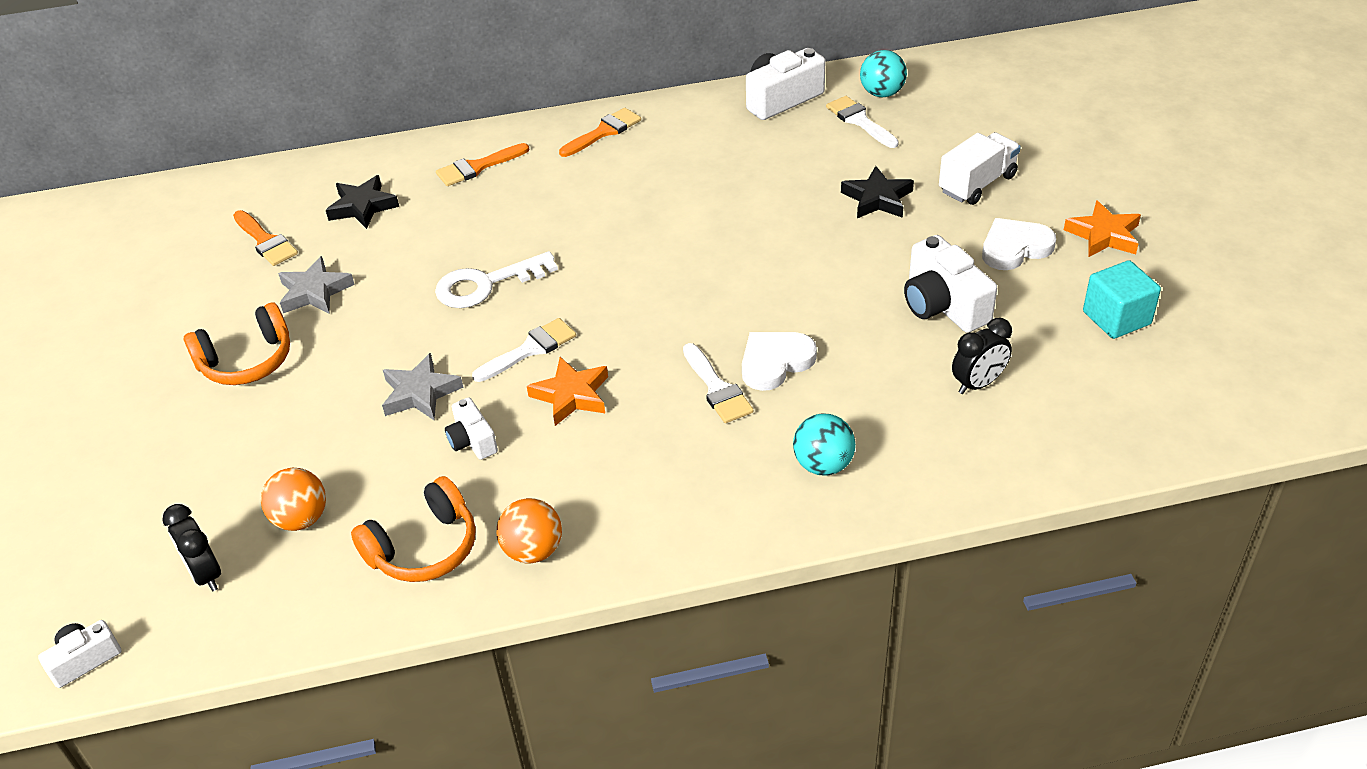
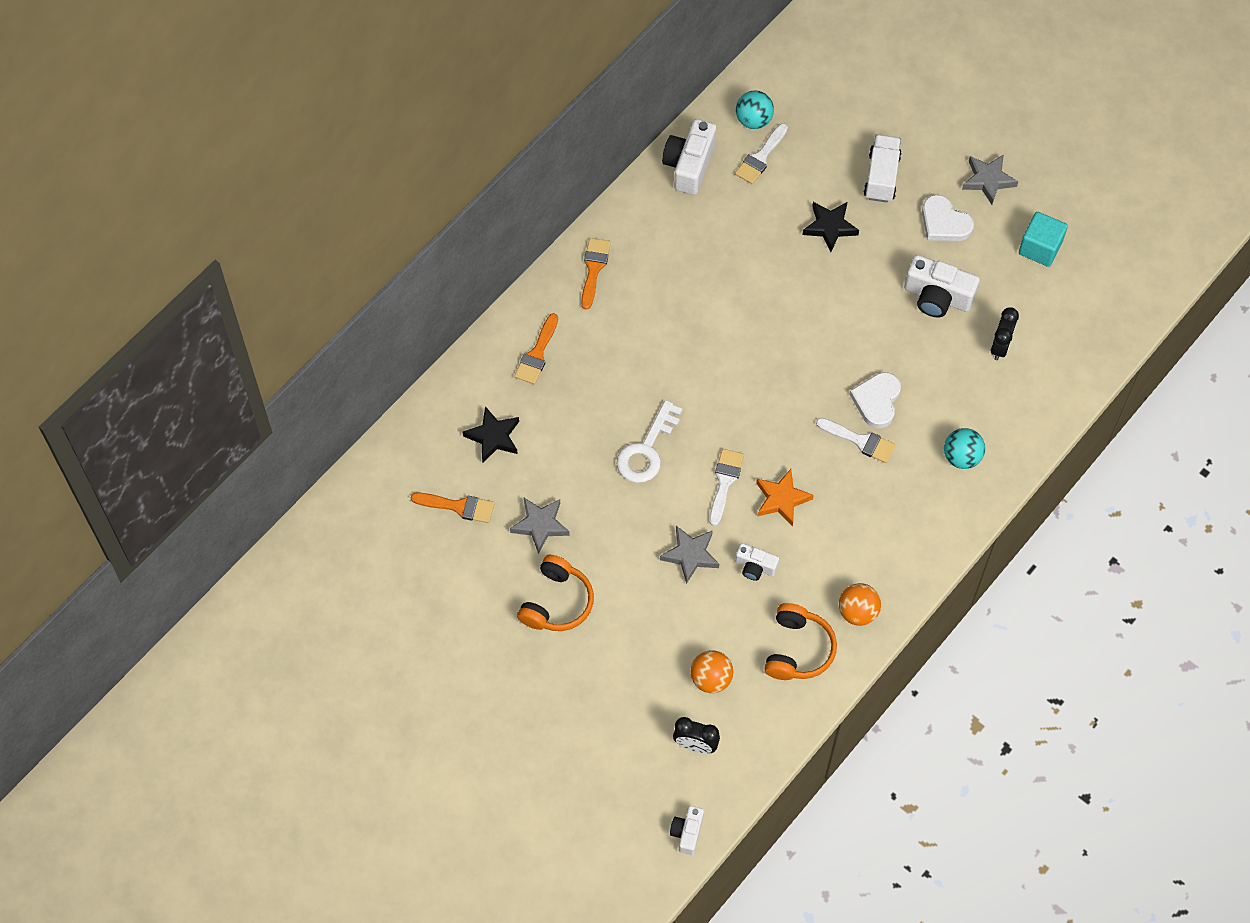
camera: 40 degrees left, 20 degrees up
white brush [826,96,899,148] -> white brush turned 75 degrees counterclockwise [735,123,788,184]
white heart [982,218,1056,270] -> white heart turned 75 degrees counterclockwise [922,195,974,241]
orange star [1064,200,1141,257] -> grey star [962,154,1019,205]

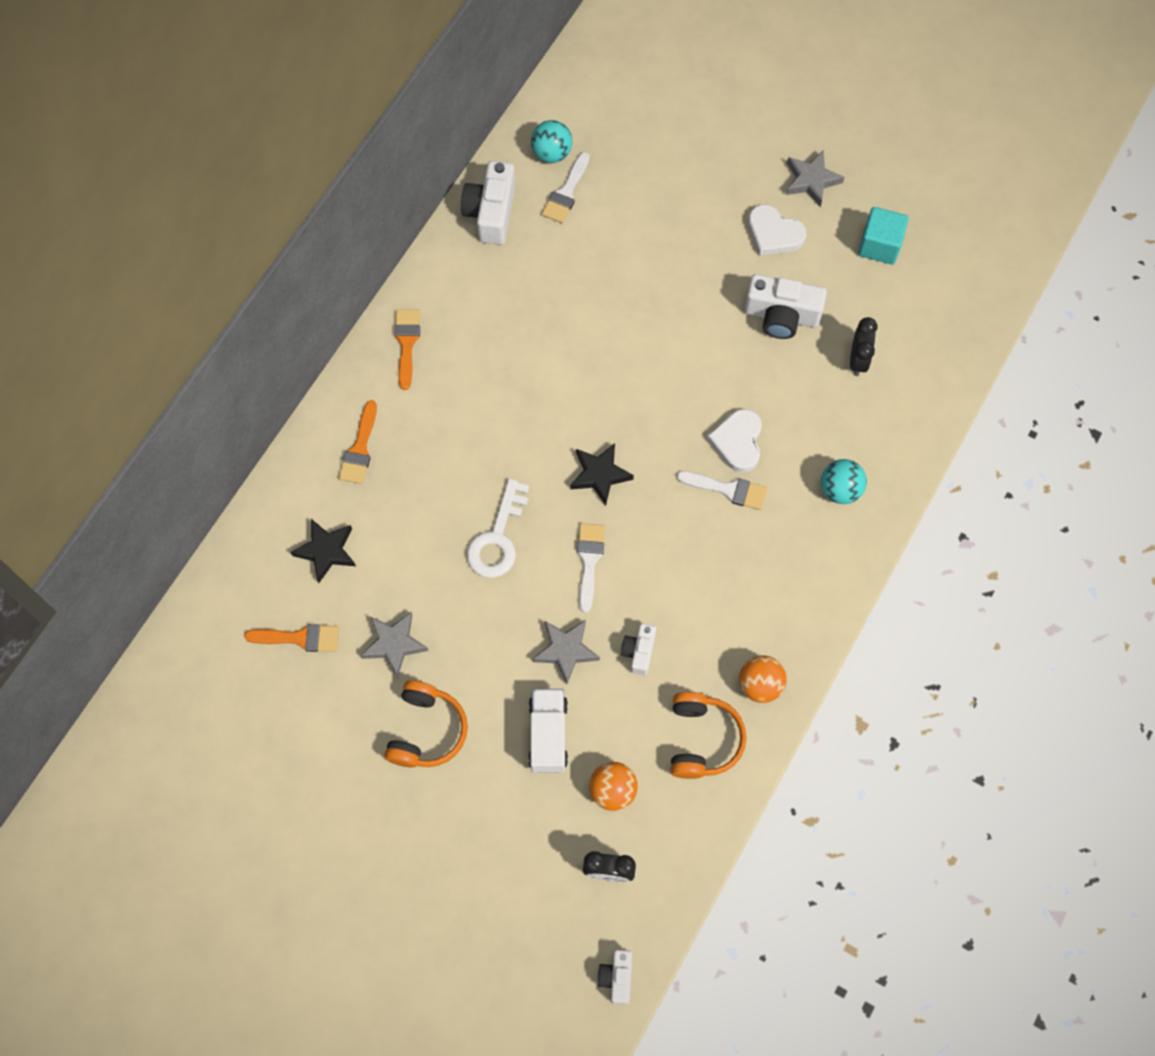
camera: 10 degrees left, 5 degrees up
white camera [735,543,779,581] -> white camera turned 90 degrees clockwise [621,624,656,676]
orange star [756,469,814,527] -> none
black star [803,202,859,252] -> black star moved to [570,443,634,506]
white truck [864,135,902,202] -> white truck moved to [528,689,568,773]

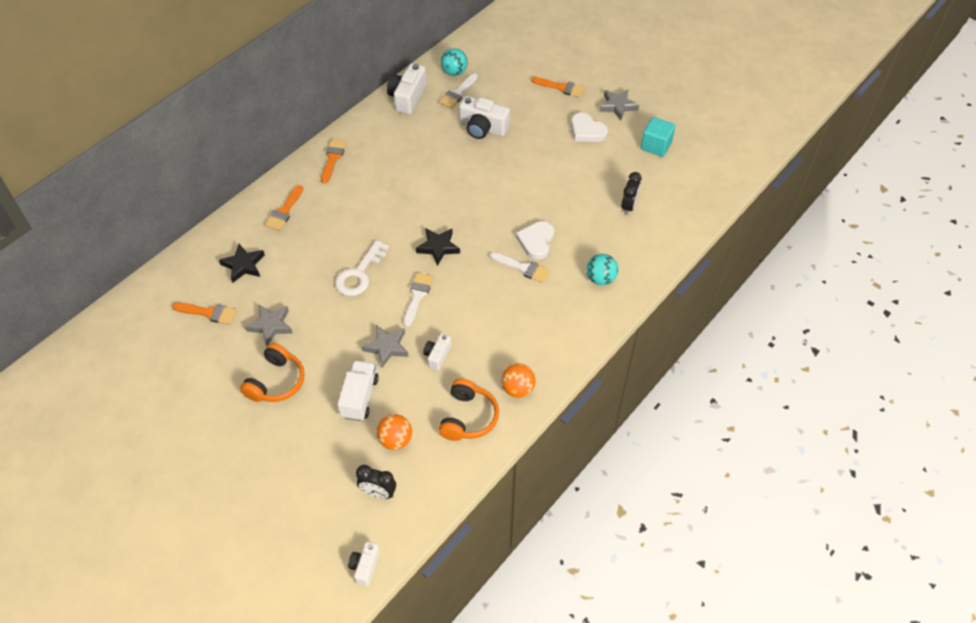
camera: 10 degrees right, 15 degrees down
white camera [744,274,827,339] -> white camera moved to [459,96,510,139]
none -> orange brush [532,77,585,98]

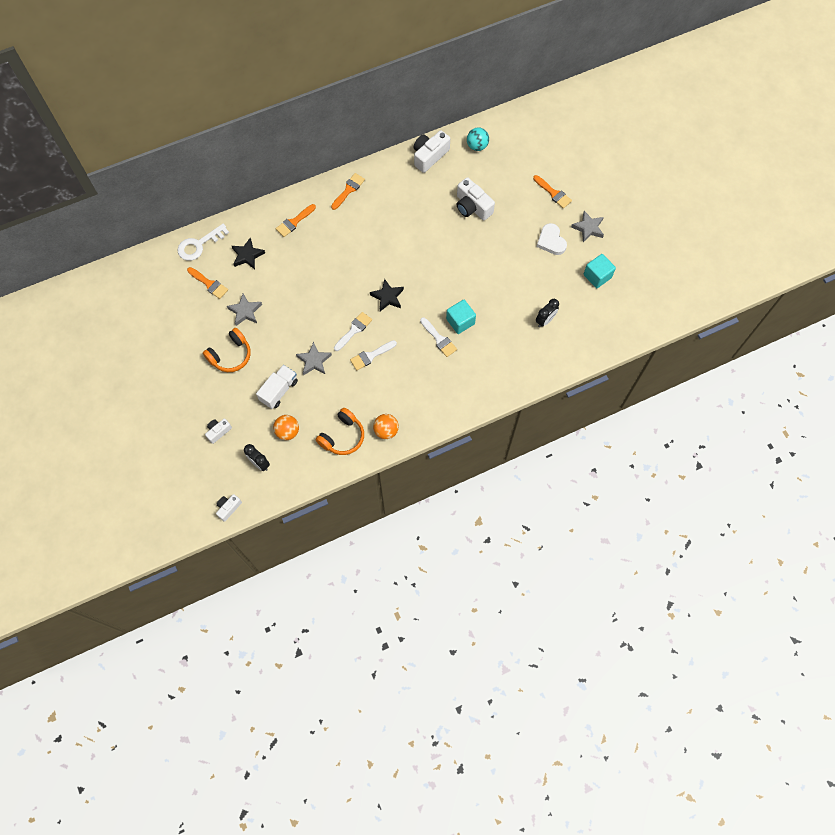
camera: 25 degrees right, 15 degrees up
white key [335,240,389,296] -> white key moved to [177,224,229,261]
white camera [423,334,452,371] -> white camera moved to [205,418,232,444]
white brush [439,73,478,108] -> white brush moved to [350,340,397,370]
white heart [516,221,554,260] -> turquoise cube [446,300,476,334]
turquoise ball [586,254,618,285] -> none

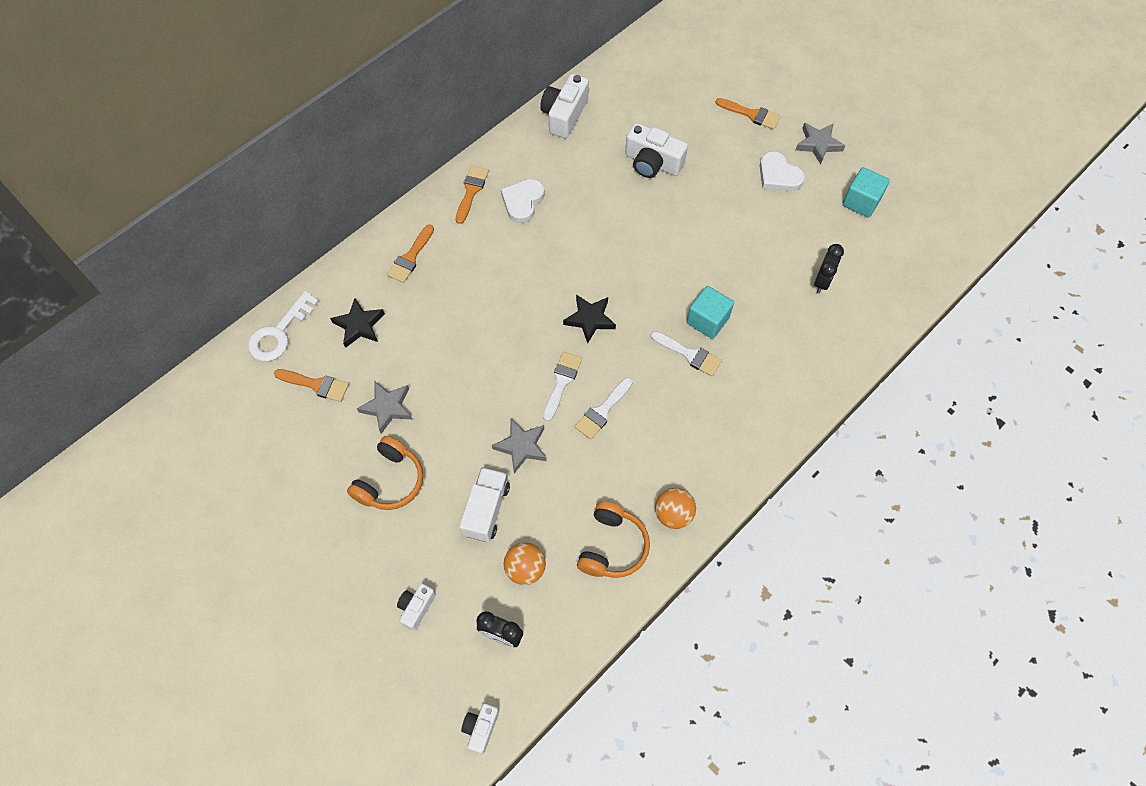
camera: 20 degrees left, 5 degrees down
turquoise ball [467,127,489,151] -> none
none -> white heart [501,179,545,223]

